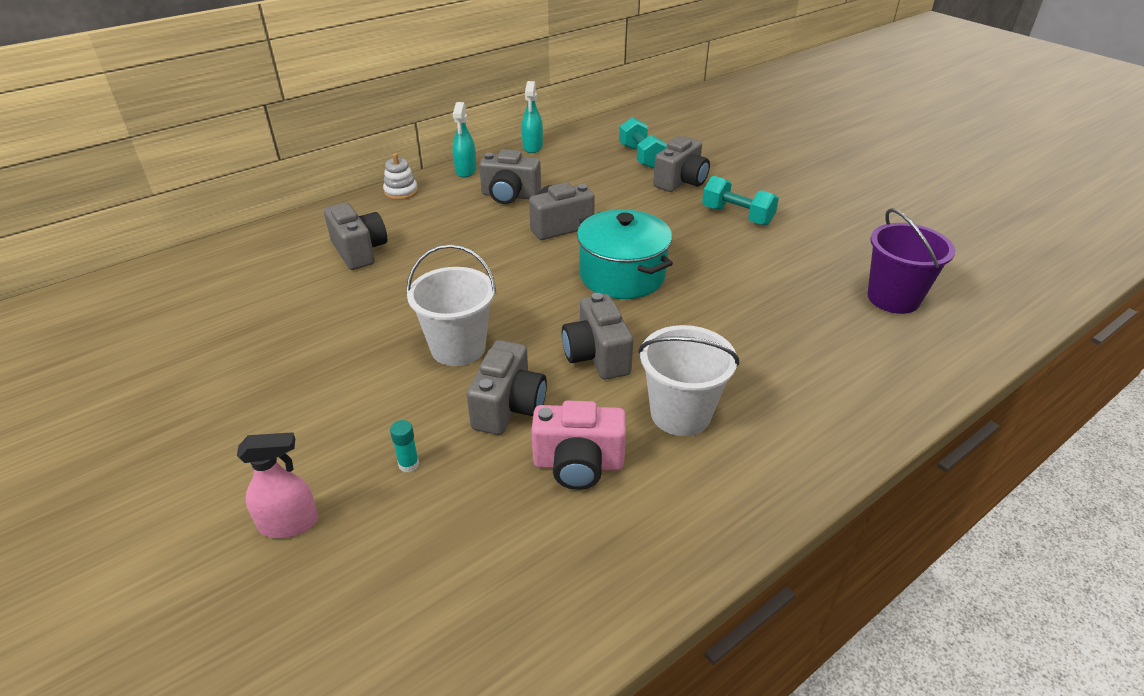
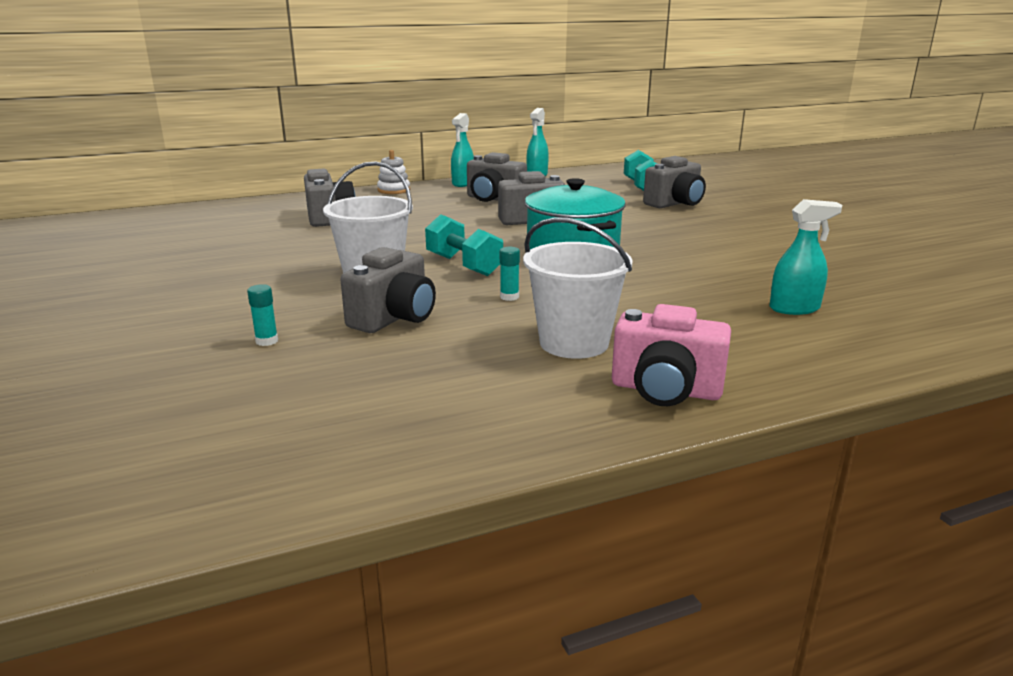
camera: 15 degrees right, 15 degrees down
pink spray bottle [237,432,318,538] -> none
pink camera [531,401,626,490] -> pink camera moved to [612,304,731,406]
grey camera [562,293,633,380] -> turquoise glue stick [500,247,520,301]
turquoise dumbbell [702,176,779,226] -> turquoise dumbbell moved to [425,214,503,276]
purple bucket [867,208,955,314] -> none
none -> turquoise spray bottle [769,199,842,315]

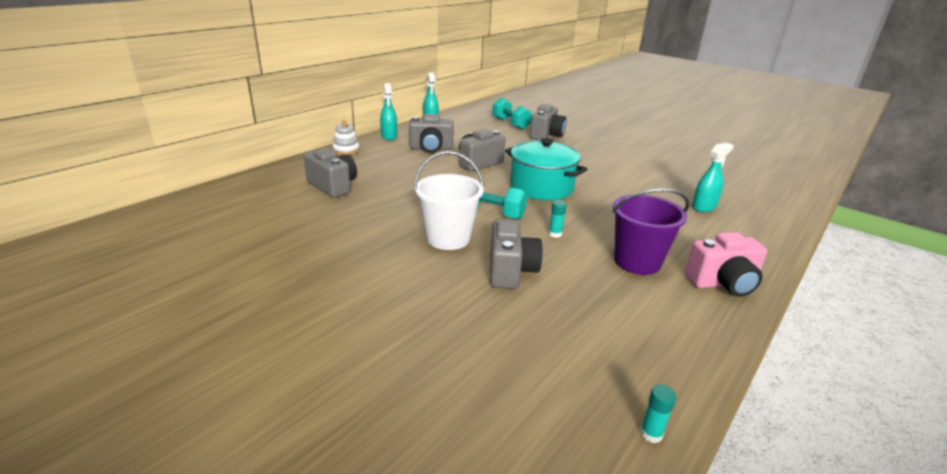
camera: 30 degrees left, 5 degrees up
turquoise glue stick [247,284,278,346] -> turquoise glue stick moved to [640,385,676,443]
white bucket [523,217,632,359] -> purple bucket [612,188,689,275]

